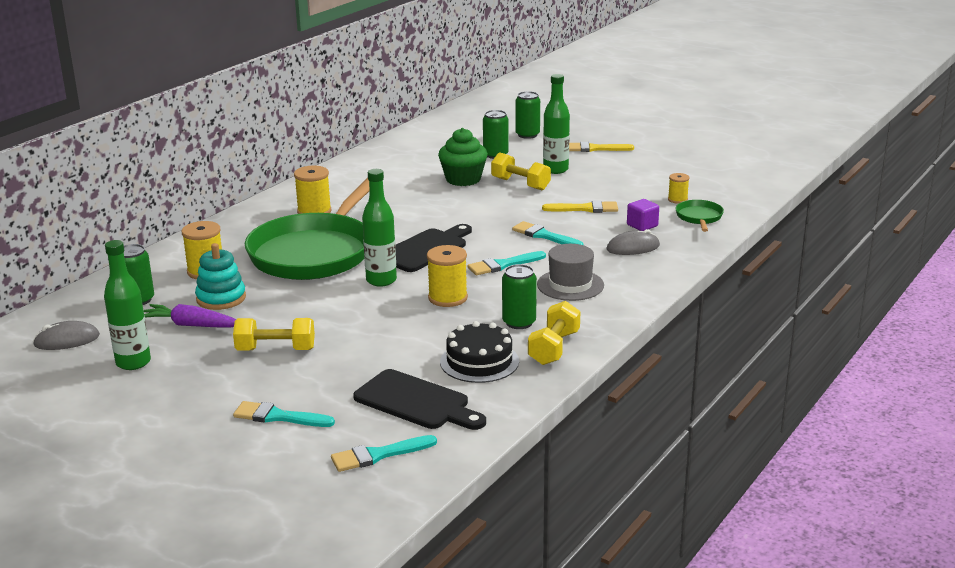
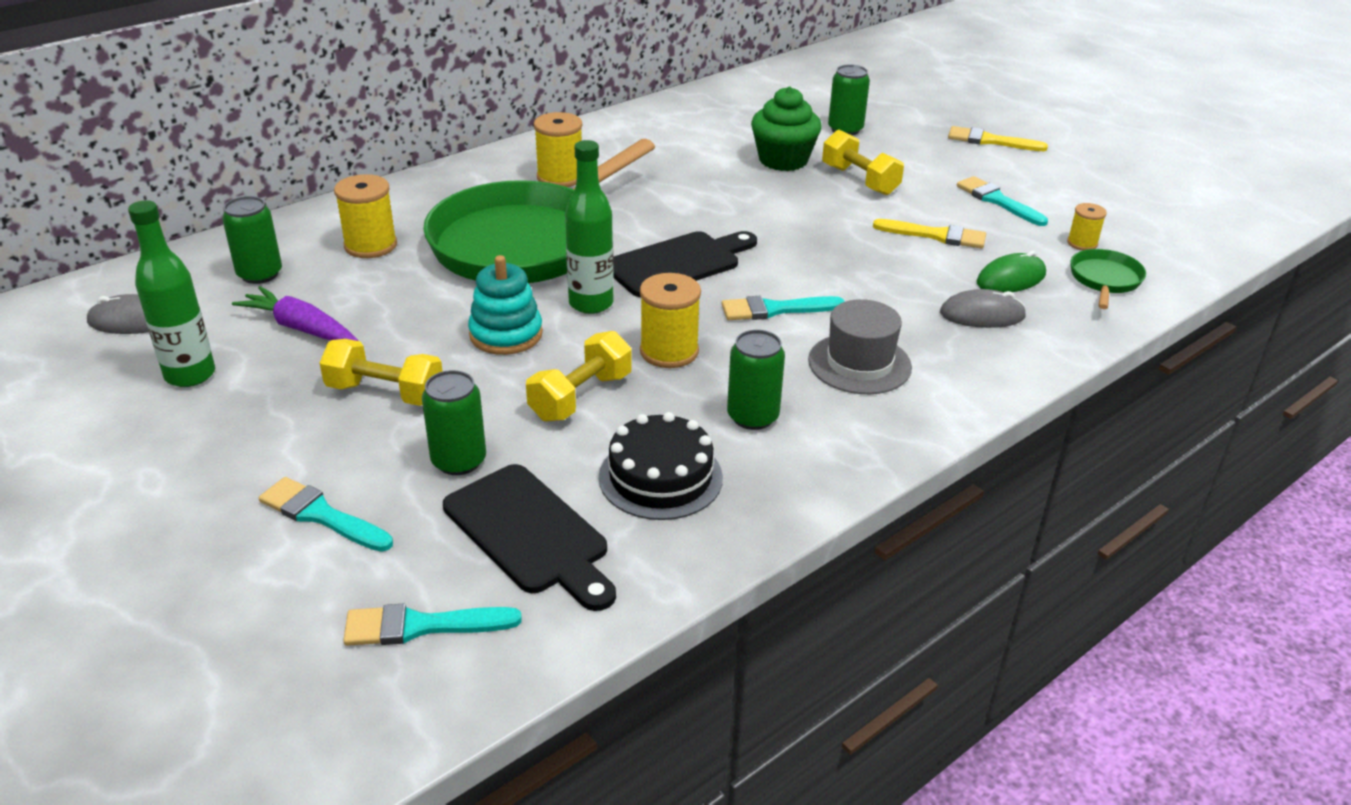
camera: 15 degrees right, 10 degrees up
turquoise stacking toy [195,243,246,310] -> turquoise stacking toy moved to [468,255,543,355]
turquoise brush [512,221,583,245] -> turquoise brush moved to [957,176,1048,226]
green can [515,91,540,139] -> green can moved to [422,370,486,475]
yellow dumbbell [528,301,580,365] -> yellow dumbbell moved to [526,331,632,422]
green bottle [543,74,570,174] -> none
purple cube [627,199,659,231] -> green mouse [977,251,1046,292]

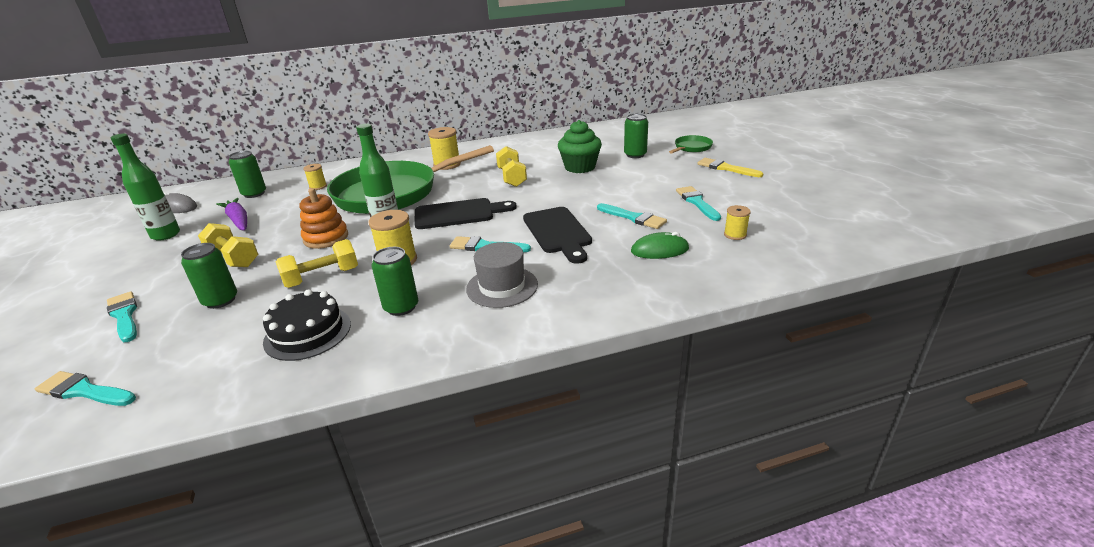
camera: 25 degrees right, 5 degrees down
yellow spool [334,174,397,258] -> yellow spool [303,164,327,190], size x0.59
black cutting board [443,464,616,611] -> black cutting board moved to [523,207,592,264]
turquoise stacking toy [468,255,543,355] -> orange stacking toy [300,188,348,249]
yellow dumbbell [822,129,904,195] -> yellow dumbbell moved to [496,146,527,187]
yellow brush [873,219,986,249] -> turquoise brush [597,203,667,229]
grey mouse [940,289,1026,328] -> none
green pan [1070,249,1146,309] -> green pan moved to [669,135,713,153]

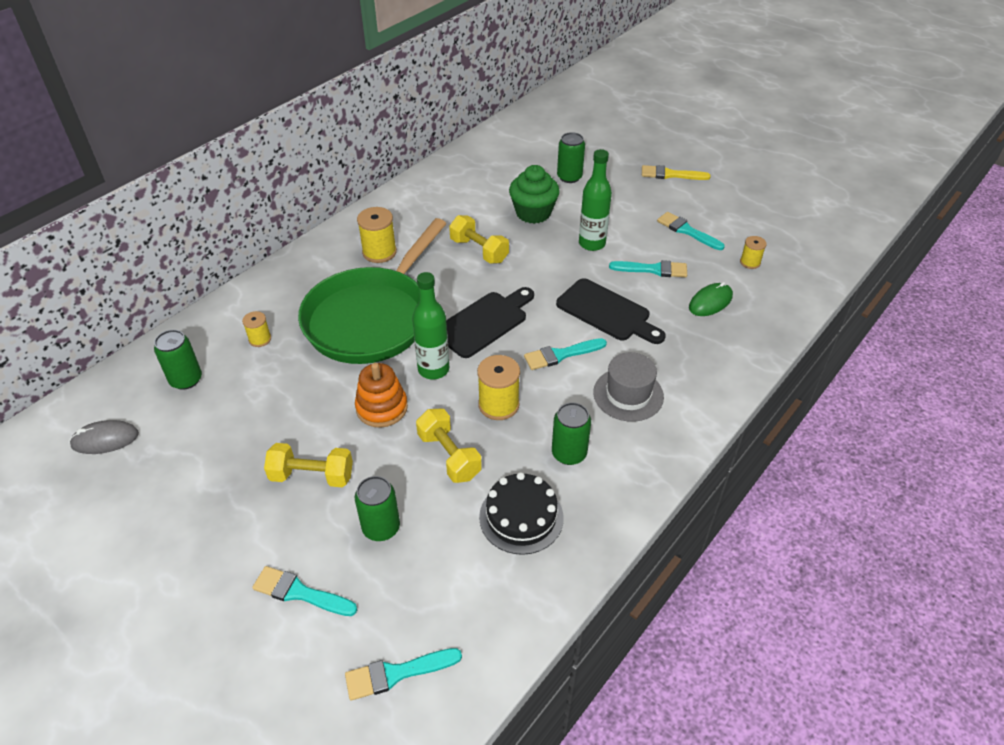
camera: 35 degrees left, 15 degrees up
green bottle [110,134,180,241] -> green bottle moved to [579,149,612,251]
purple carrot [216,198,247,230] -> none
yellow dumbbell [275,239,358,288] -> yellow dumbbell turned 60 degrees counterclockwise [416,409,482,483]
green pan [669,135,713,153] -> none

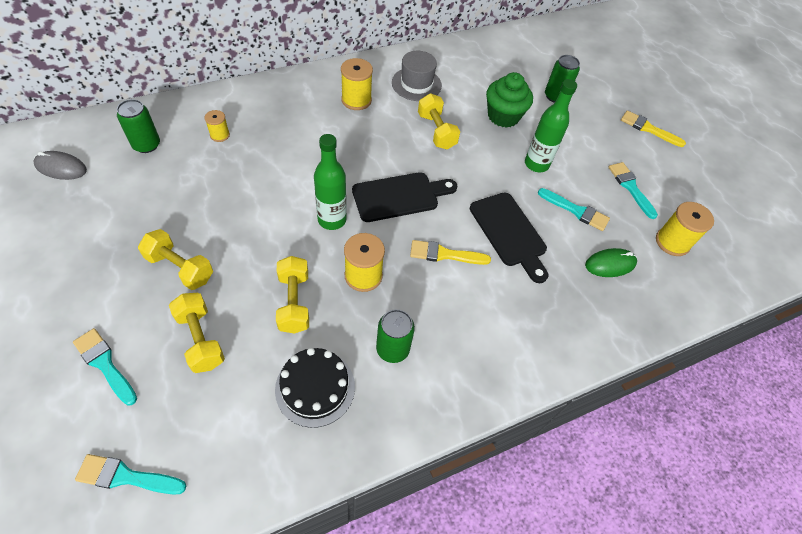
camera: 20 degrees right, 10 degrees up
green pan [298,218,446,364] -> none
orange stacking toy [355,363,408,428] -> none
green can [355,476,400,541] -> yellow dumbbell [169,293,225,373]
turquoise brush [524,338,607,370] -> yellow brush [410,240,491,265]
grey hat [593,352,664,422] -> grey hat moved to [392,51,442,101]
yellow spool [740,236,767,269] -> yellow spool [656,202,714,256], size x1.70

